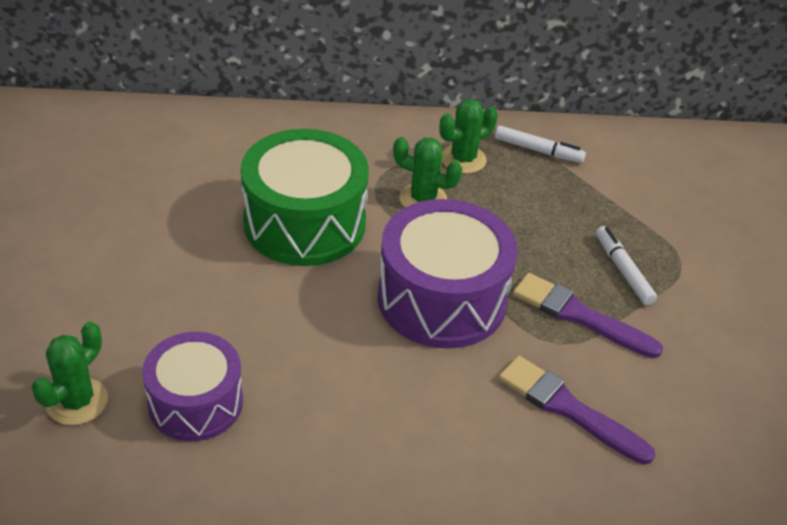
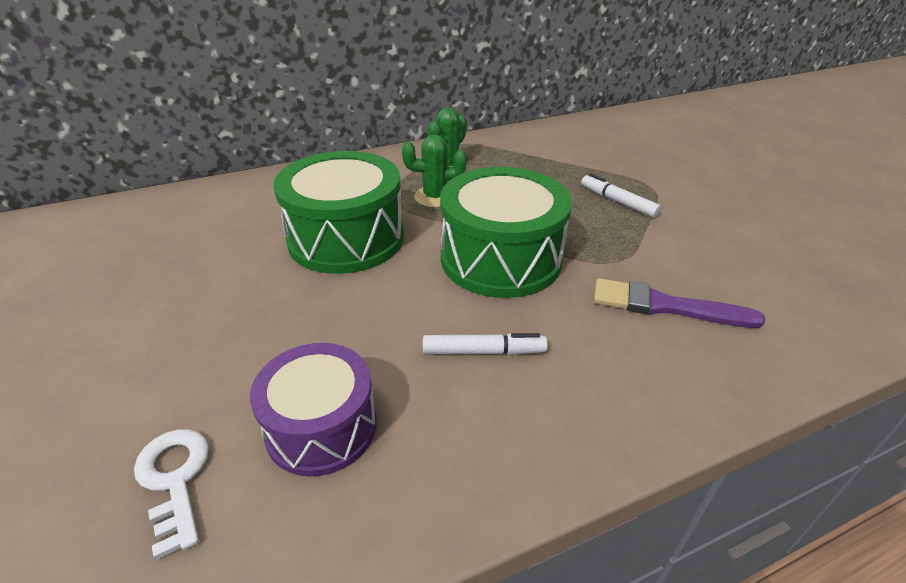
camera: 20 degrees left, 5 degrees down
green cactus [31,322,108,425] -> white key [134,429,209,560]
purple drum [378,199,518,349] -> green drum [440,167,572,298]
white marker [495,126,586,163] -> white marker moved to [423,333,548,355]
purple brush [513,273,663,358] -> none

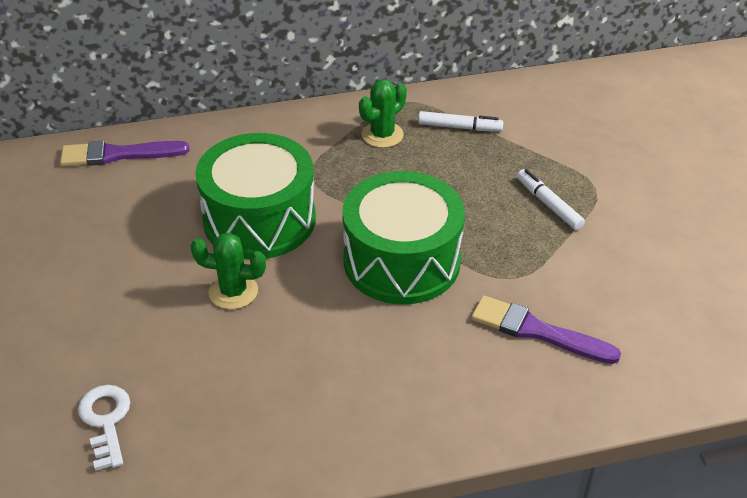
camera: 10 degrees right, 5 degrees up
purple drum [250,343,377,477] -> none
green cactus [402,134,467,208] -> green cactus moved to [191,233,266,309]
white marker [423,333,548,355] -> white marker moved to [418,111,504,131]
none -> purple brush [60,141,189,166]

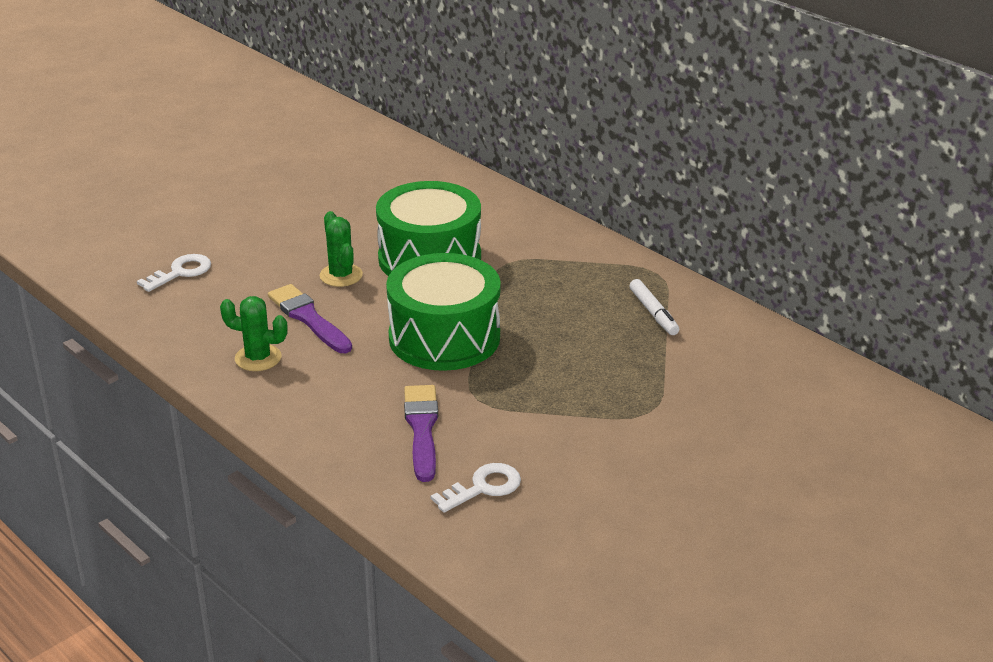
camera: 60 degrees right, 10 degrees down
purple brush [60,141,189,166] -> purple brush moved to [268,284,352,353]
green cactus [359,79,407,148] -> green cactus moved to [220,296,288,371]
white marker [517,169,585,230] -> none
none -> white key [431,463,521,513]

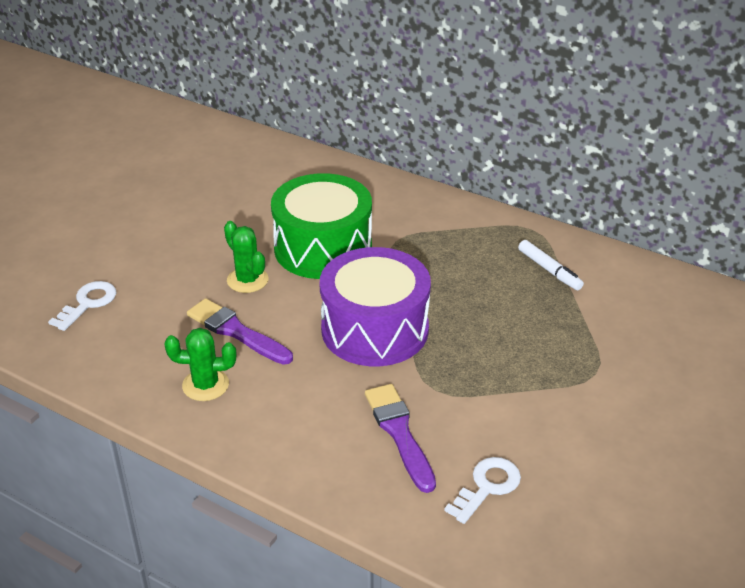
camera: 15 degrees left, 5 degrees up
green drum [386,253,501,371] -> purple drum [320,247,431,366]

